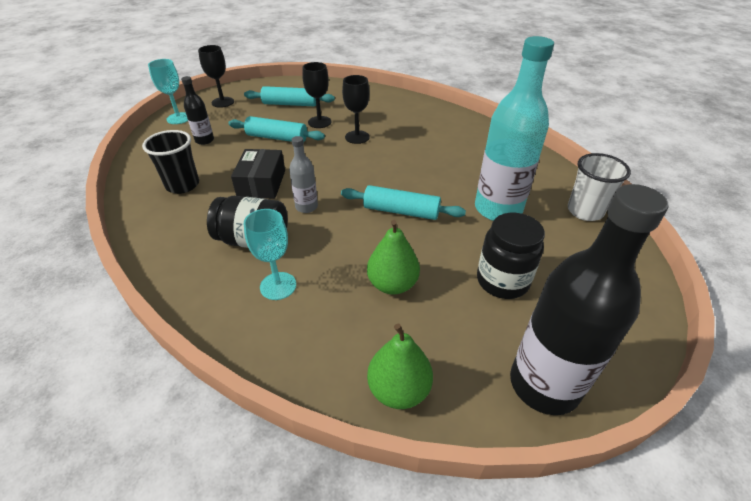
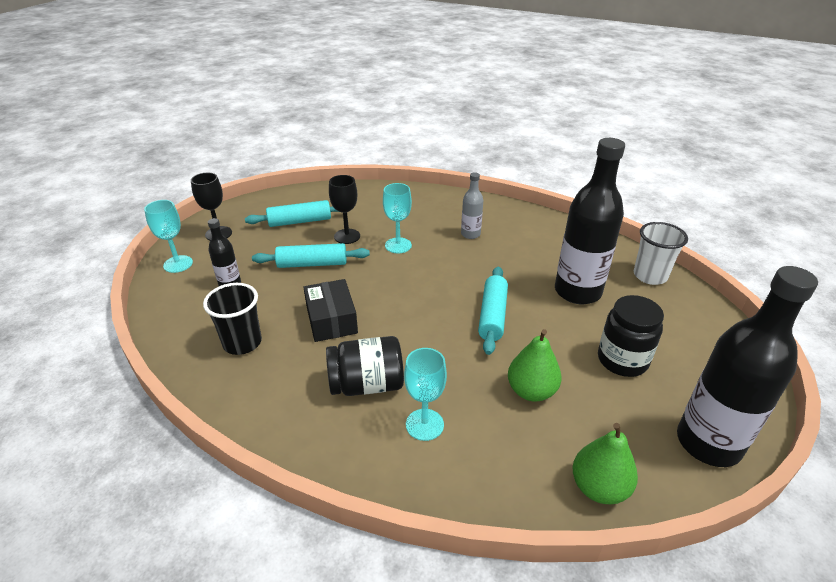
camera: 20 degrees left, 5 degrees down
grey bottle [289,136,318,213] -> grey bottle moved to [461,172,483,239]
turquoise rolling pin [341,185,466,220] -> turquoise rolling pin turned 75 degrees counterclockwise [478,267,508,355]
black goblet [342,75,370,144] -> turquoise goblet [383,183,412,253]
turquoise bottle [475,36,554,221] -> black bottle [555,138,625,304]

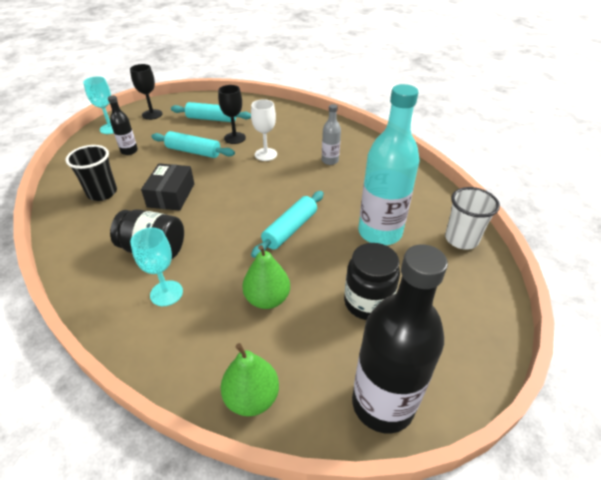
camera: 25 degrees right, 5 degrees up
turquoise goblet [383,183,412,253] -> white goblet [251,99,277,161]
black bottle [555,138,625,304] -> turquoise bottle [358,84,419,245]

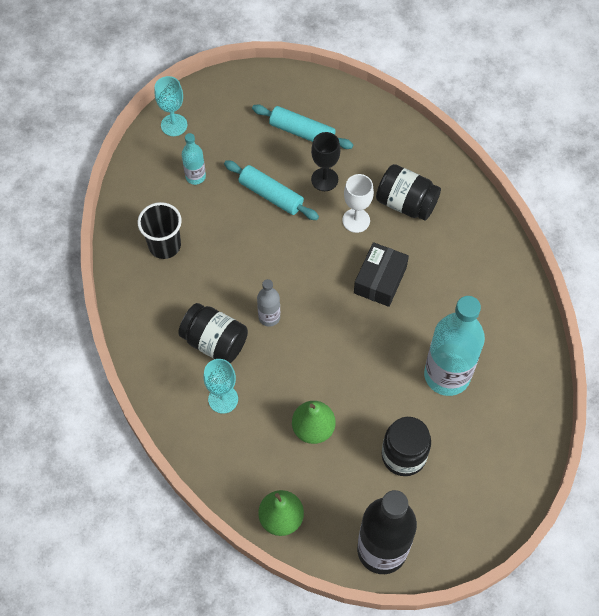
camera: 15 degrees right, 20 degrees up
black bottle [108,95,138,155] -> turquoise bottle [182,133,206,185]
black goblet [130,64,163,120] -> none
black box [141,163,194,211] -> black box moved to [354,242,409,307]
turquoise rolling pin [251,191,324,258] -> none
grey bottle [322,104,341,165] -> grey bottle moved to [257,279,280,327]
white cup [445,187,500,249] -> none
none -> black jar [376,164,441,221]

